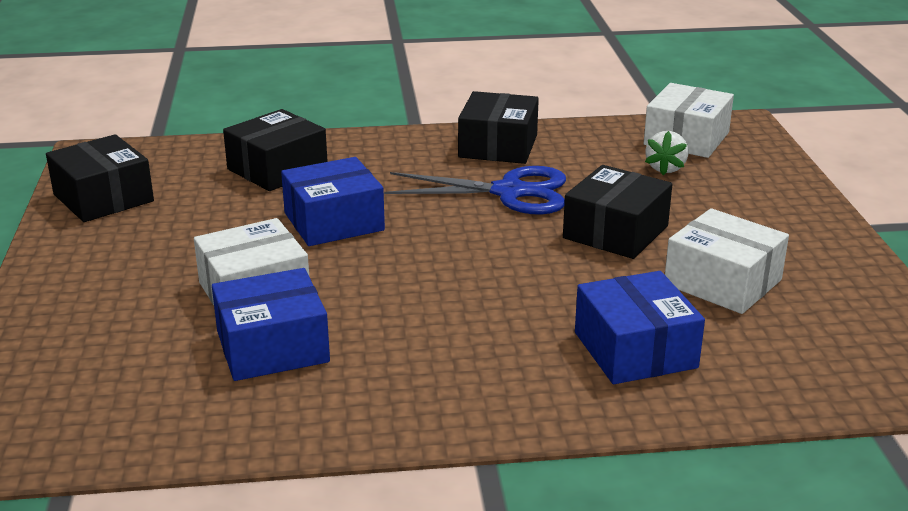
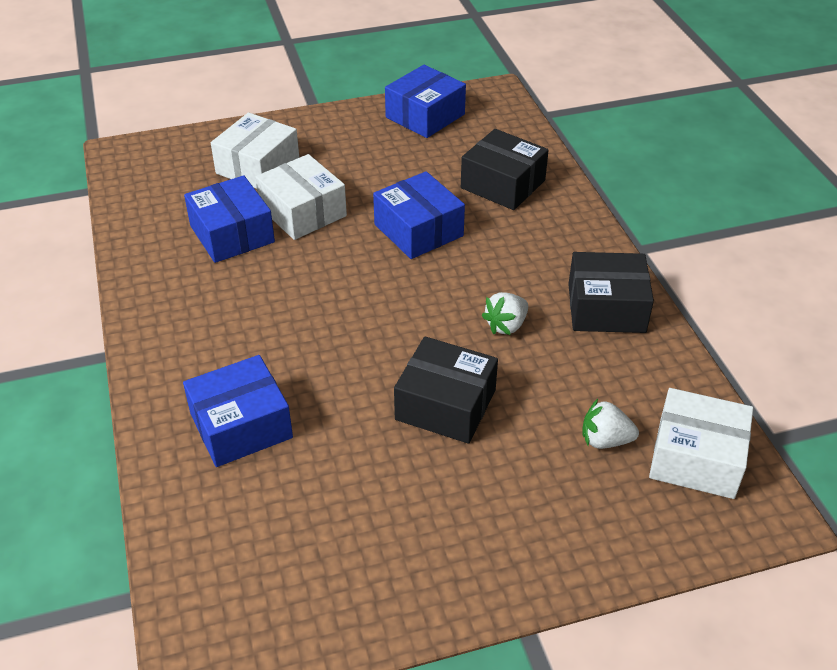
camera: 80 degrees right, 15 degrees up
black box [46,134,154,222] -> blue box [385,65,466,138]
blue scissors [384,166,566,215] -> white strawberry [481,292,528,335]
white box [665,208,789,314] -> white box moved to [211,112,299,189]

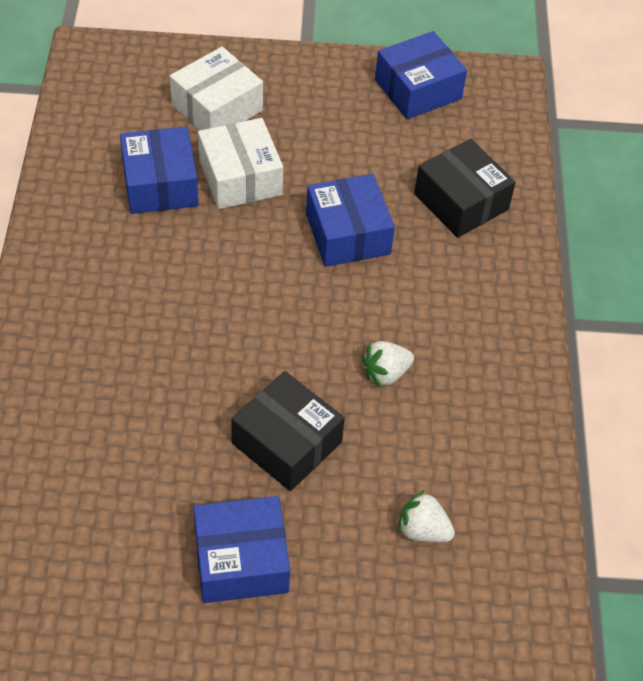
camera: 15 degrees right, 10 degrees up
blue box [183,355,293,467] -> blue box moved to [193,496,290,603]
black box [568,252,654,333] -> none
white box [649,388,753,499] -> none

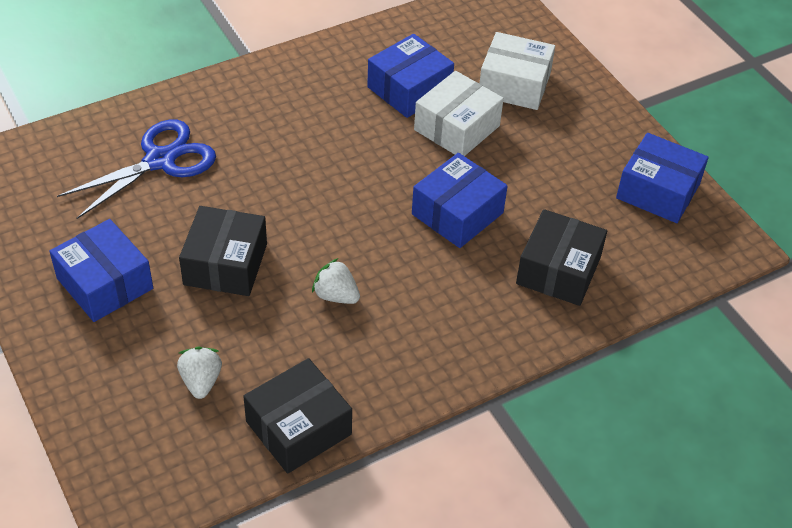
camera: 60 degrees right, 5 degrees down
none -> blue scissors [57,119,216,219]
none -> black box [243,358,352,474]

